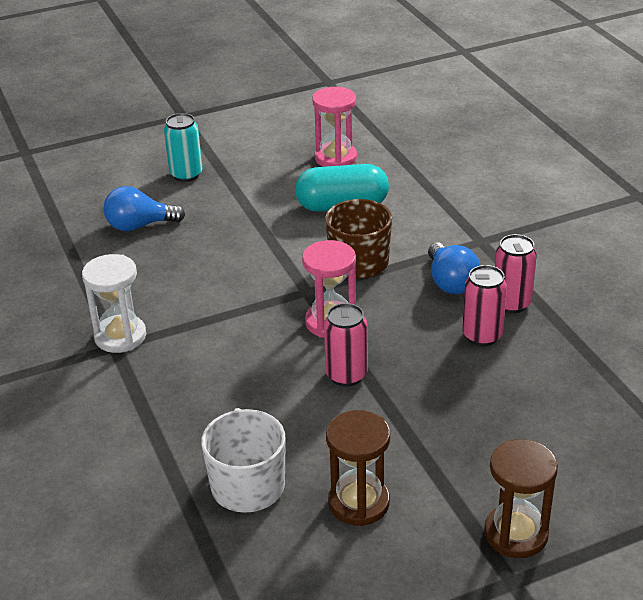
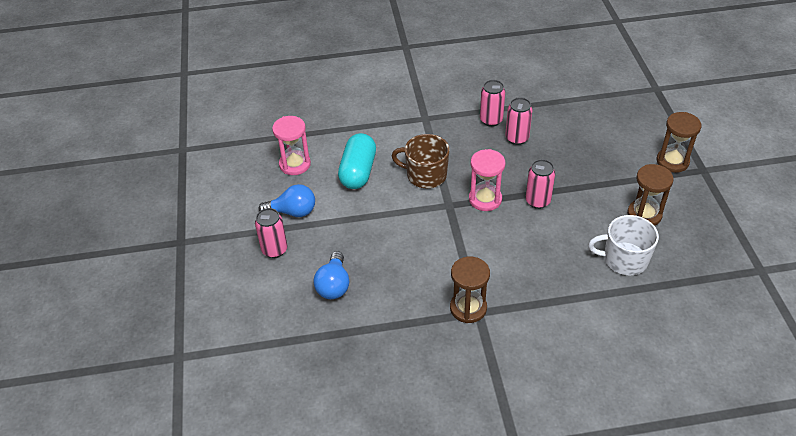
camera: 75 degrees left, 10 degrees up
white hourglass [82,254,146,353] -> brown hourglass [450,257,490,323]
turquoise can [164,113,202,182] -> pink can [255,208,288,258]
blue light bulb [428,243,480,294] -> blue light bulb moved to [259,184,315,217]

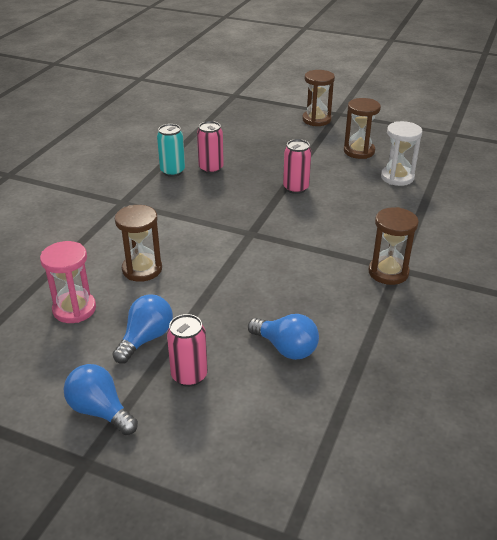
camera: 60 degrees left, 10 degrees down
turquoise capsule [338,133,376,189] -> brown hourglass [115,205,162,282]
brown mug [392,134,449,188] -> none
pink hourglass [469,149,505,211] -> none
pink can [480,80,505,127] -> turquoise can [157,124,185,177]
white mug [588,215,659,275] -> white hourglass [381,121,422,186]
none -> blue light bulb [64,364,138,435]

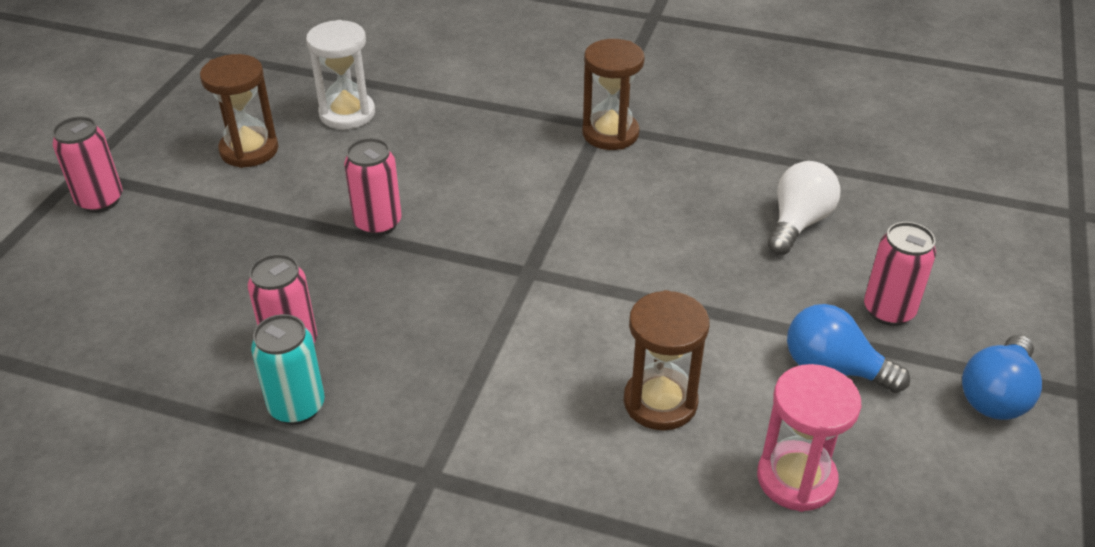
camera: 95 degrees left, 5 degrees up
blue light bulb [248,314,319,360] -> white light bulb [768,161,840,255]
brown hourglass [302,70,335,126] -> pink can [52,116,123,213]

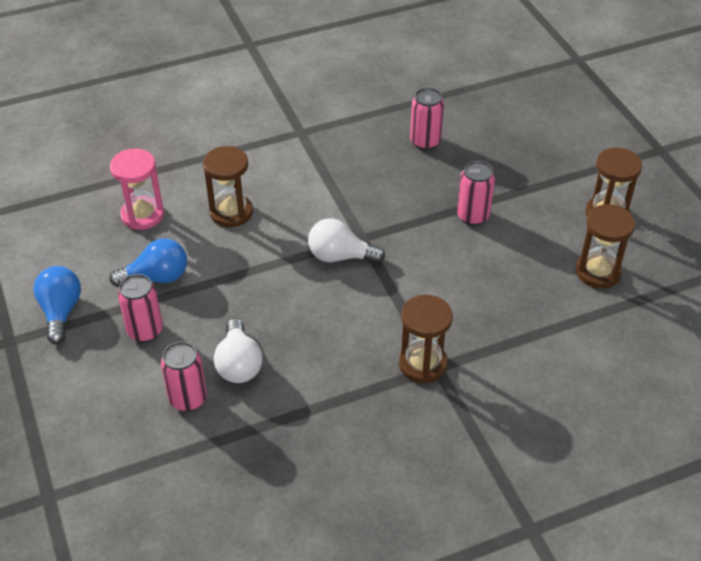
camera: 140 degrees right, 5 degrees up
pink can [52,116,123,213] -> pink can moved to [161,342,207,412]
turquoise can [251,314,325,425] -> none
white hourglass [306,20,375,130] -> brown hourglass [576,204,635,288]
none -> white light bulb [308,218,385,264]

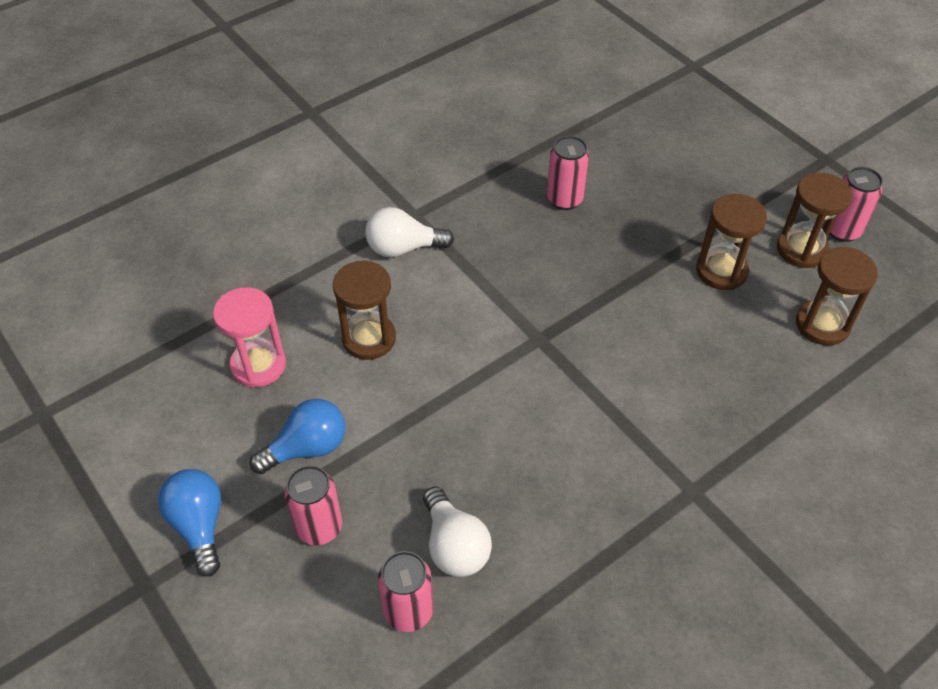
camera: 15 degrees left, 5 degrees up
white light bulb [308,218,385,264] -> white light bulb moved to [365,207,454,258]
brown hourglass [399,295,453,384] -> brown hourglass moved to [696,194,767,290]
pink can [457,161,495,226] -> pink can moved to [825,167,883,242]

